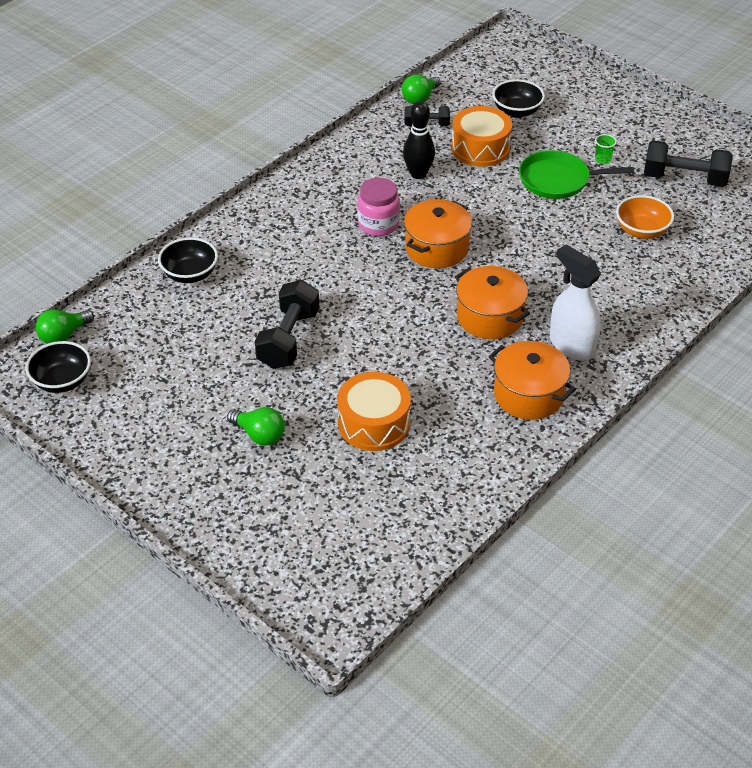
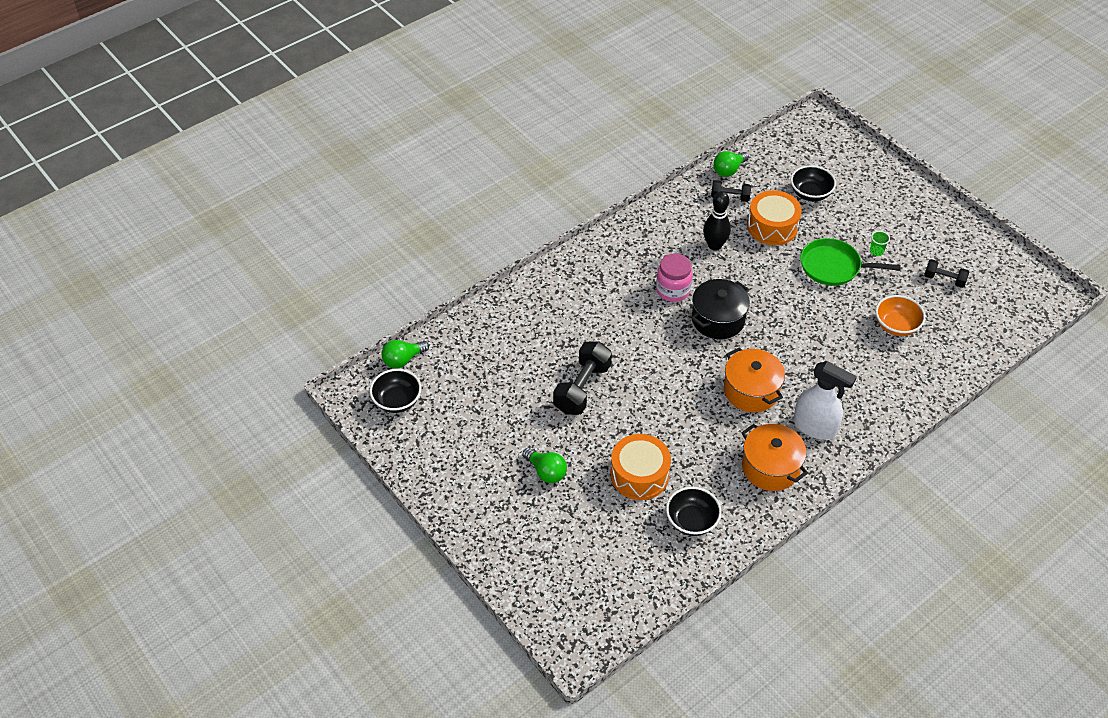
camera: 10 degrees right, 5 degrees up
black bowl [158,237,218,283] -> black bowl moved to [666,487,722,536]
orange pot [404,199,472,268] -> black pot [691,279,750,339]
white spray bottle [550,244,601,361] -> white spray bottle turned 150 degrees clockwise [793,361,857,440]
black dumbbell [644,141,733,187] -> black dumbbell [924,259,969,288], size x0.57

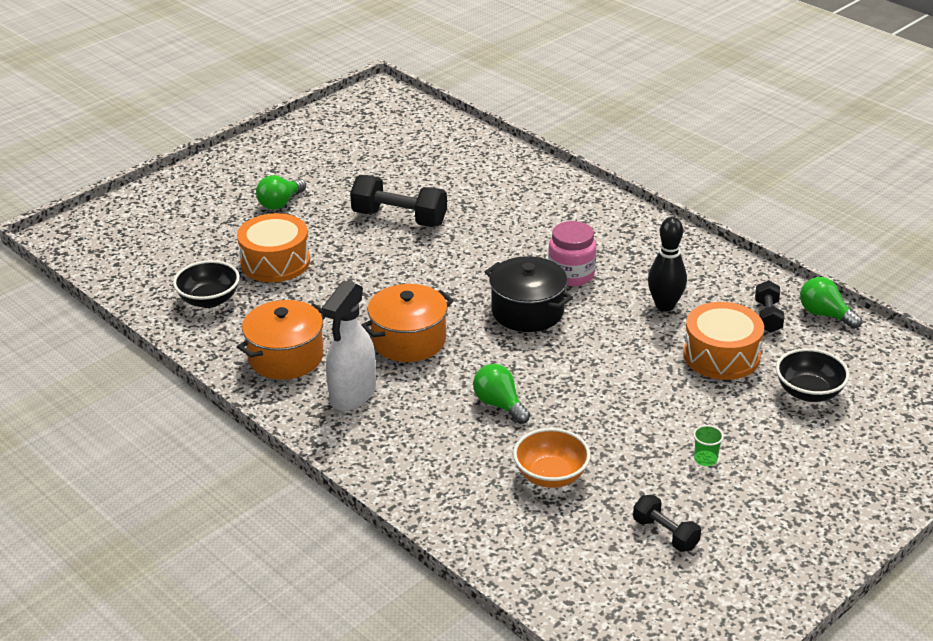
camera: 85 degrees right, 15 degrees down
black bowl [370,369,422,413] -> none
green light bulb [382,340,429,369] -> green light bulb moved to [473,364,530,424]
green pan [800,238,901,286] -> none
black dumbbell [924,259,969,288] -> black dumbbell turned 60 degrees counterclockwise [633,495,701,552]

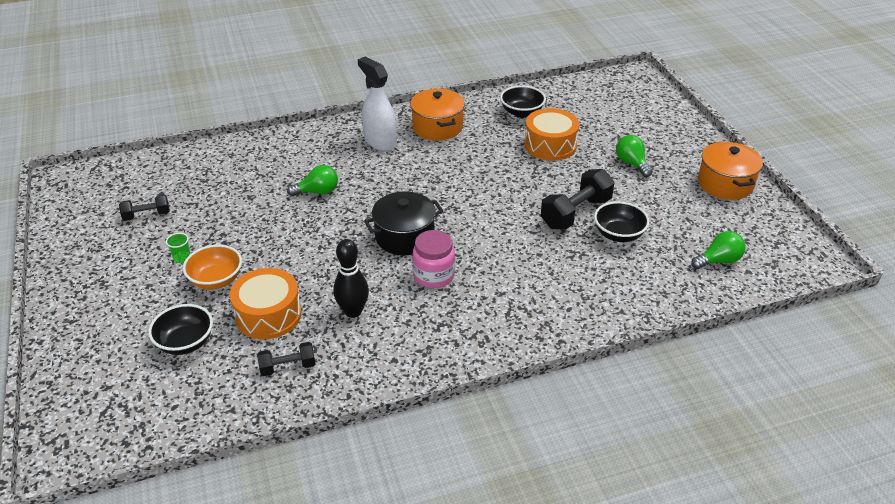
camera: 115 degrees right, 5 degrees up
orange pot [361,284,454,362] -> orange pot moved to [698,141,763,200]
orange bowl [513,428,591,488] -> orange bowl moved to [183,245,242,290]
black dumbbell [755,280,784,333] -> black dumbbell turned 45 degrees counterclockwise [257,342,315,376]
green light bulb [800,277,862,329] -> green light bulb moved to [691,231,746,269]
none -> black bowl [594,201,649,242]

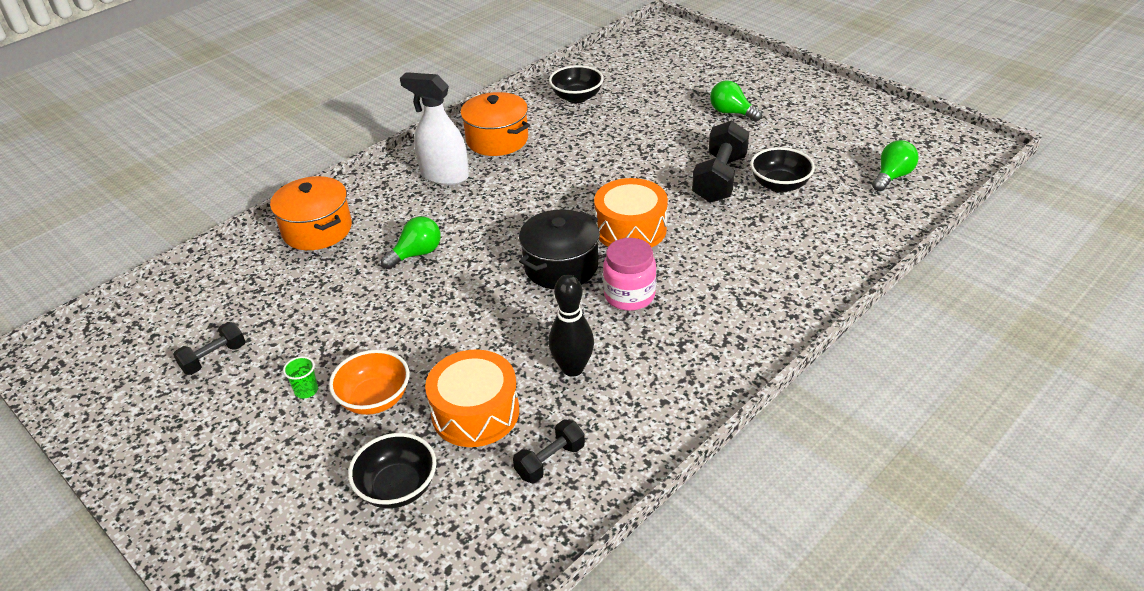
camera: 25 degrees left, 0 degrees up
orange drum [524,108,579,161] -> orange drum moved to [594,178,668,248]
orange pot [698,141,763,200] -> orange pot moved to [270,176,352,250]

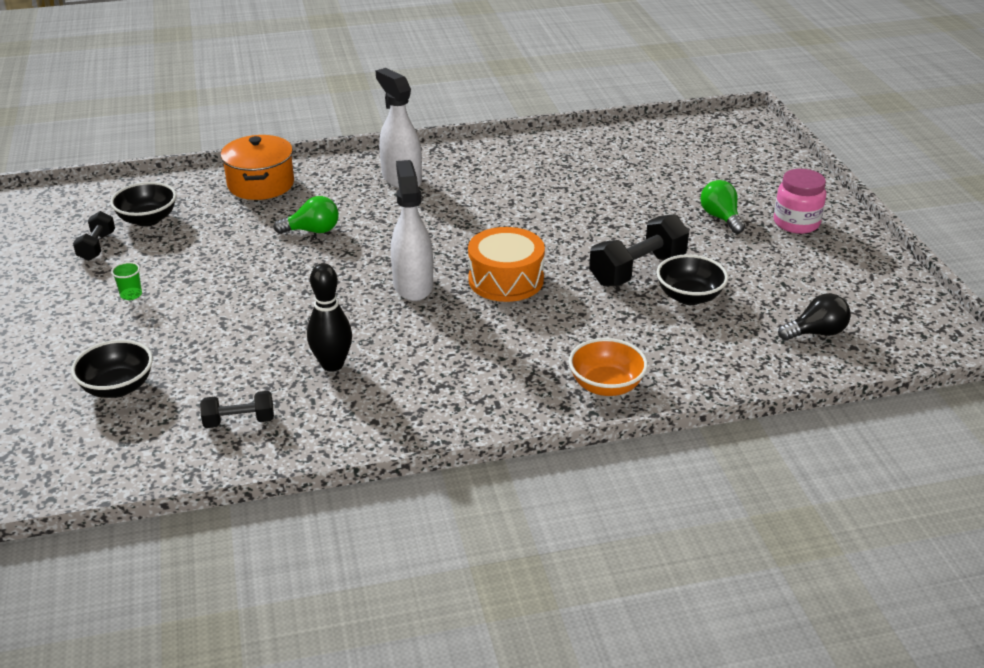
camera: 30 degrees right, 5 degrees down
black dumbbell [173,322,245,375] -> black dumbbell turned 75 degrees counterclockwise [73,211,115,261]
orange bowl [329,350,410,415] -> orange bowl moved to [569,338,648,396]
orange drum [425,349,519,447] -> none
orange pot [460,92,530,156] -> none
black pot [519,209,600,289] -> white spray bottle [391,160,433,301]
black bowl [549,65,604,103] -> black bowl moved to [110,182,177,227]
pink jar [603,238,656,311] -> pink jar moved to [774,169,826,234]
green light bulb [872,140,919,192] -> black light bulb [778,293,851,341]

